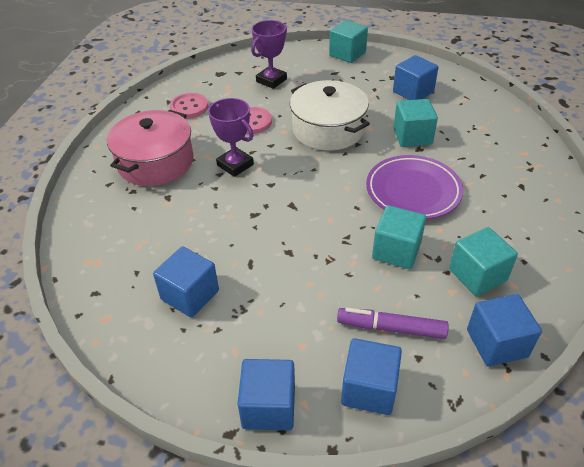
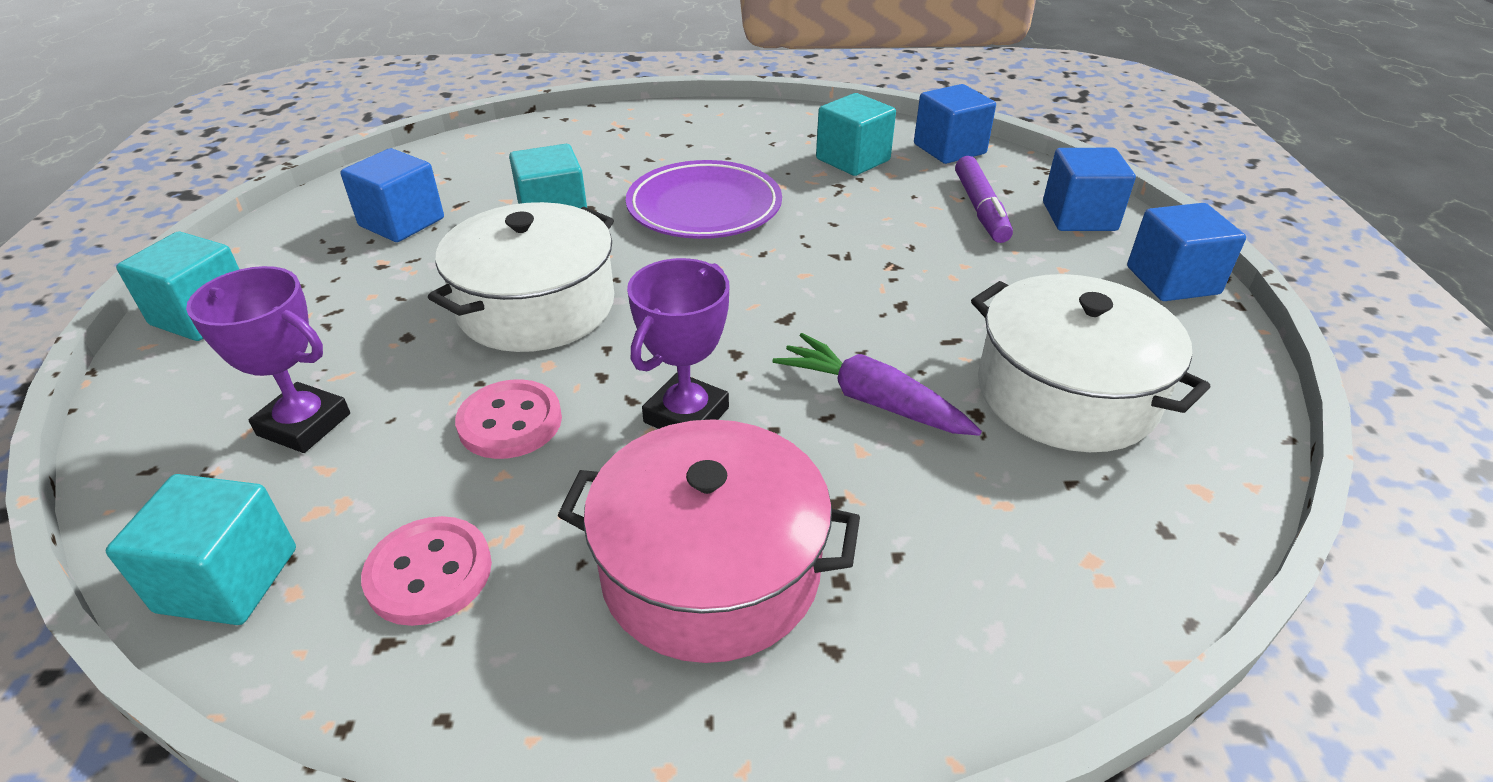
camera: 105 degrees left, 5 degrees down
blue cube [153,246,219,318] -> white pot [971,274,1210,452]
turquoise cube [372,205,426,269] -> turquoise cube moved to [106,474,296,625]
none -> purple carrot [773,333,982,436]

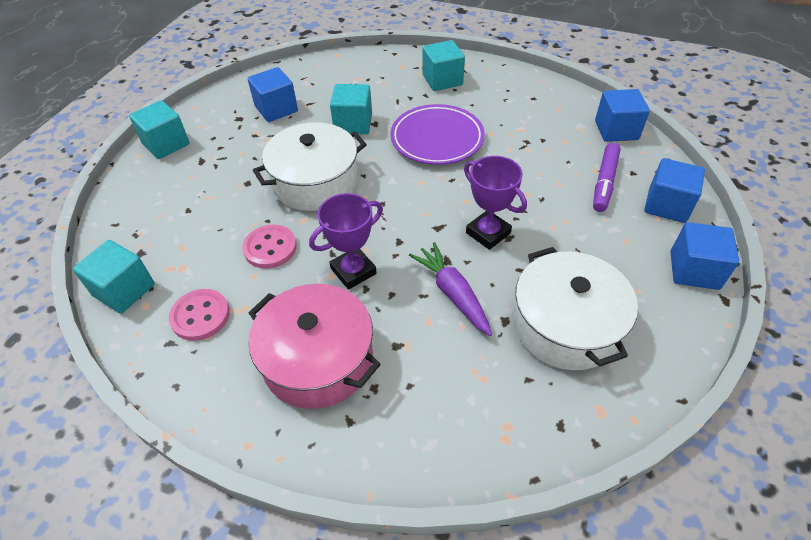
camera: 25 degrees right, 10 degrees up
purple trophy [186,266,350,453] -> purple trophy moved to [464,156,527,250]
turquoise cube [816,93,896,176] -> turquoise cube moved to [423,40,465,91]

